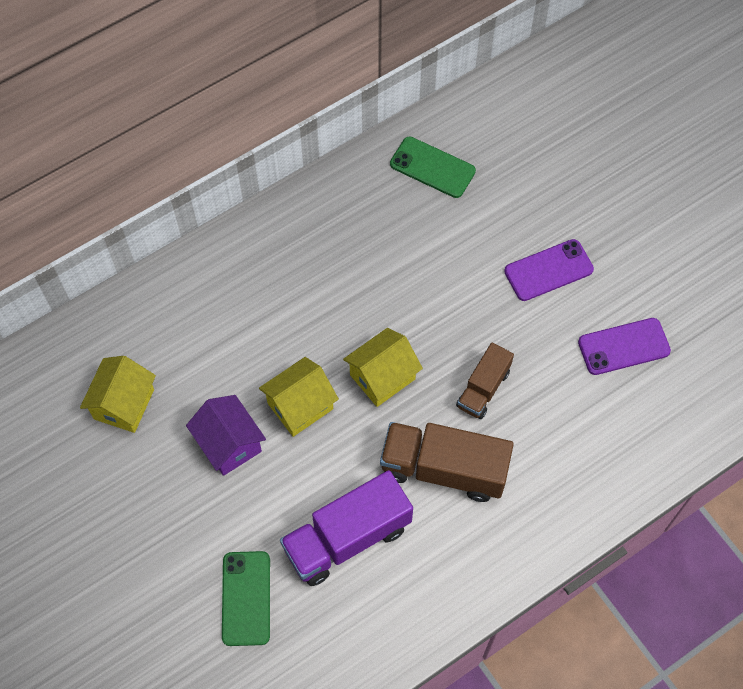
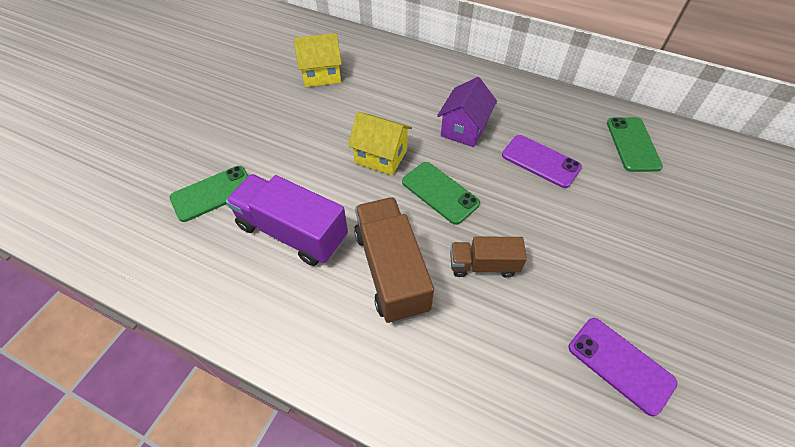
camera: 60 degrees right, 10 degrees down
purple house [186,395,266,476] -> purple house moved to [437,77,497,147]
yellow house [343,328,423,407] -> green phone [402,162,480,225]
purple phone [504,239,594,301] -> purple phone moved to [502,135,582,188]

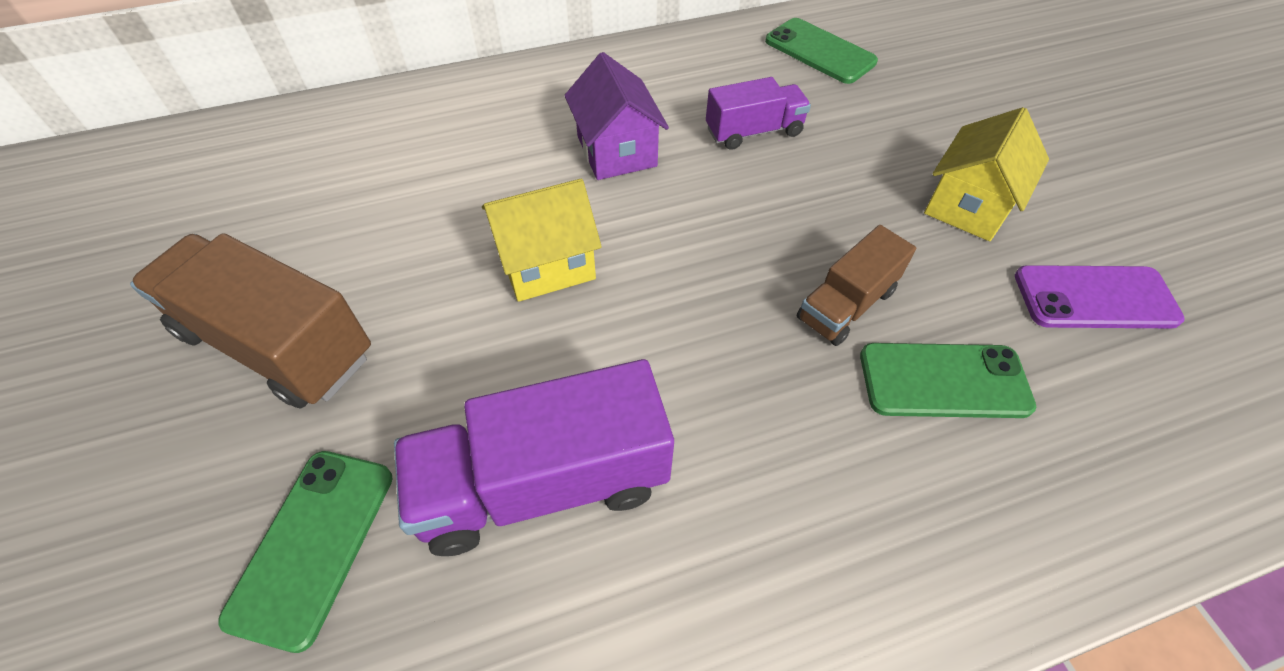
camera: 45 degrees left, 0 degrees up
yellow house [293,33,342,87] -> yellow house moved to [924,107,1049,241]
brown truck [354,197,434,323] -> brown truck moved to [130,233,371,409]
green phone [402,162,480,225] -> green phone moved to [860,343,1036,418]
purple phone [502,135,582,188] -> purple truck [706,77,811,150]

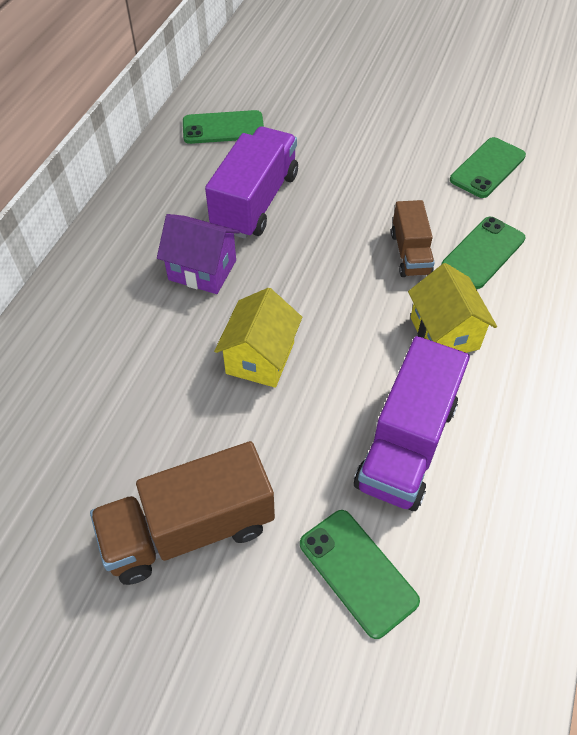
camera: 50 degrees left, 0 degrees up
purple truck [706,77,811,150] -> purple truck [205,127,298,239], size x1.71
yellow house [924,107,1049,241] -> yellow house moved to [408,263,497,353]
purple phone [1015,265,1185,328] -> green phone [450,137,526,198]

